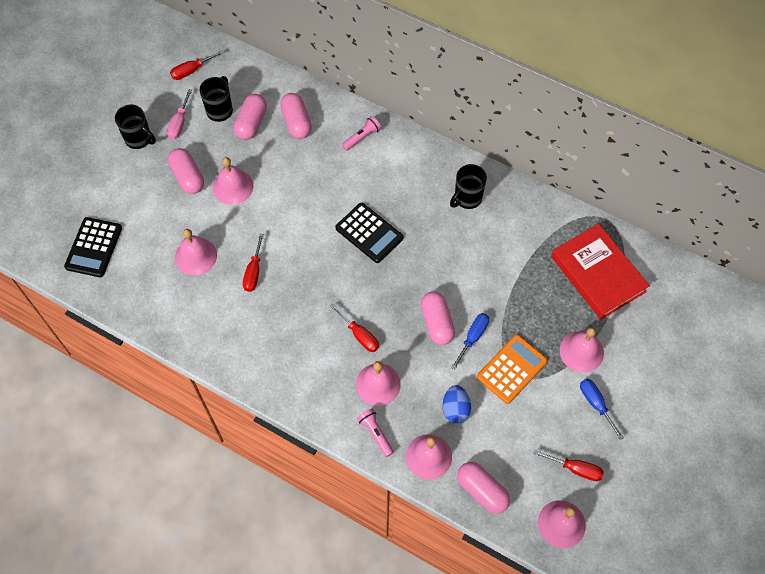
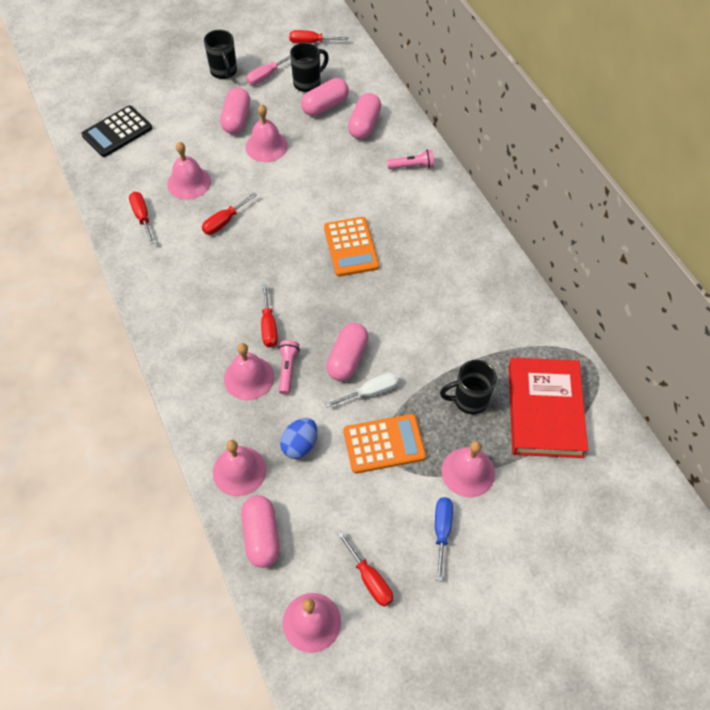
camera: 35 degrees right, 5 degrees down
black calculator [335,203,404,263] -> orange calculator [324,217,379,277]
pink flashlight [357,409,394,457] -> pink flashlight moved to [278,340,300,395]
black mug [450,164,487,209] -> black mug moved to [440,360,497,414]
blue screwdriver [451,313,489,369] -> white screwdriver [325,373,399,408]
none -> red screwdriver [129,192,155,245]

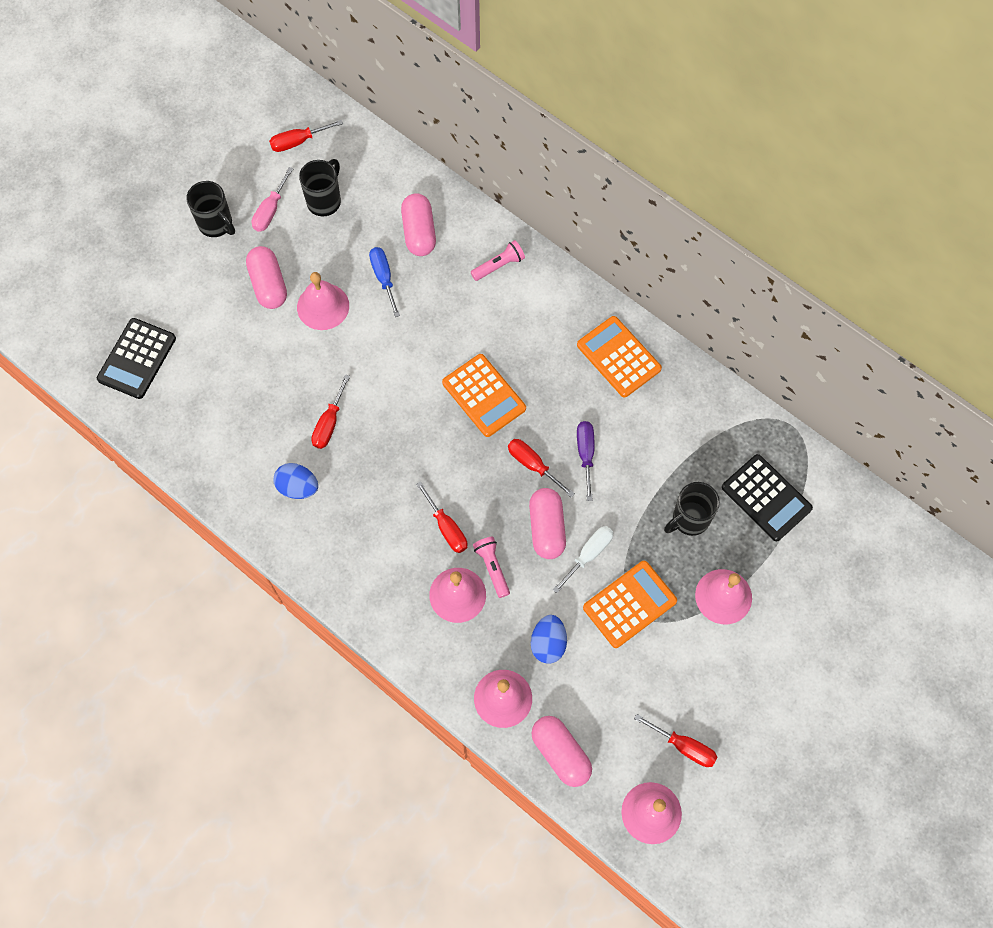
camera: 25 degrees left, 10 degrees up
red screwdriver [129,192,155,245] -> red screwdriver moved to [508,439,575,497]
pink bell [167,142,211,200] -> none
pink capsule [301,78,349,116] -> none
blue screwdriver [435,497,453,581] -> blue screwdriver moved to [369,247,400,317]
red book [508,358,588,458] -> black calculator [722,454,813,541]
none -> blue egg [273,463,318,499]
none -> orange calculator [577,316,662,397]
none -> purple screwdriver [577,421,595,501]

